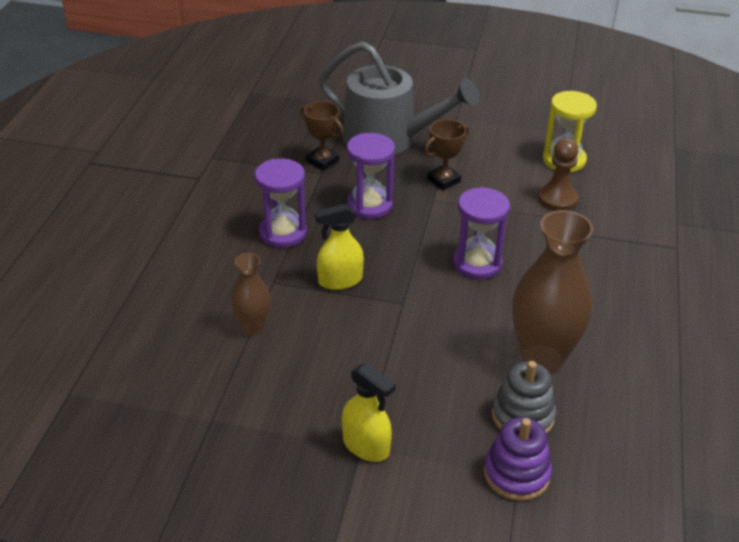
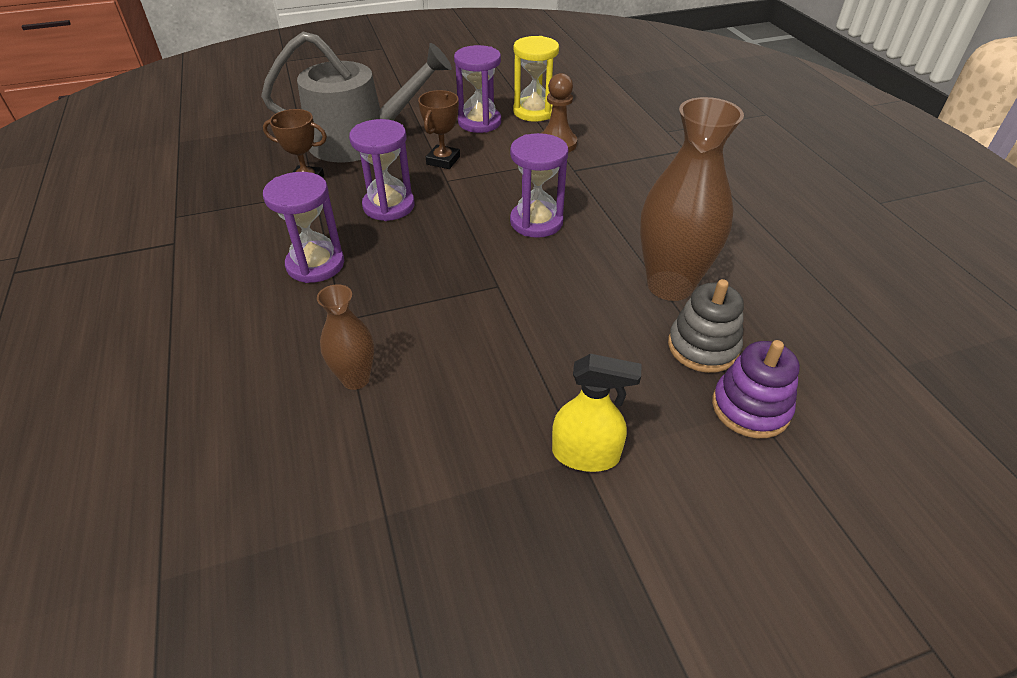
camera: 30 degrees left, 5 degrees up
yellow spray bottle [314,204,364,290] -> none
none -> purple hourglass [454,45,501,133]

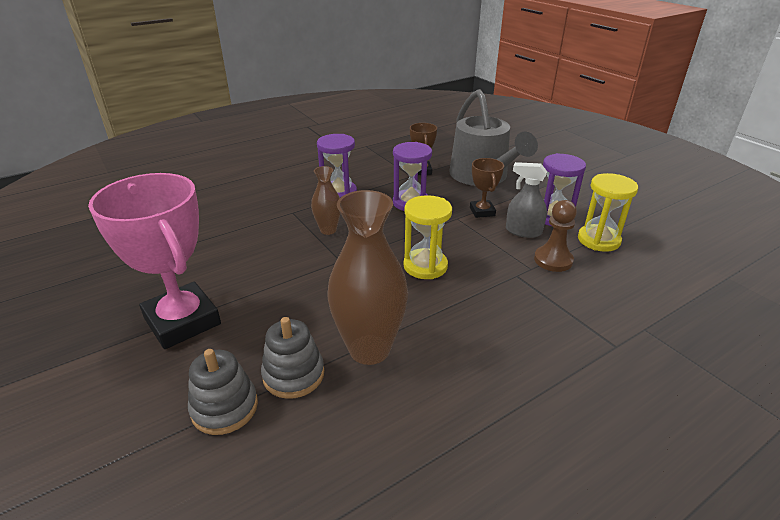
camera: 75 degrees right, 10 degrees down
brown vase [317,284,374,390] -> brown vase moved to [311,166,341,235]
brown trophy [418,90,460,169] -> brown trophy turned 75 degrees clockwise [470,158,504,218]
purple hourglass [510,133,569,238] -> yellow hourglass [403,195,452,279]
yellow spray bottle [552,354,642,472] -> pink trophy [88,173,221,349]
purple stacking toy [712,340,800,438] -> grey stacking toy [188,349,258,435]
none -> grey spray bottle [506,162,547,238]

